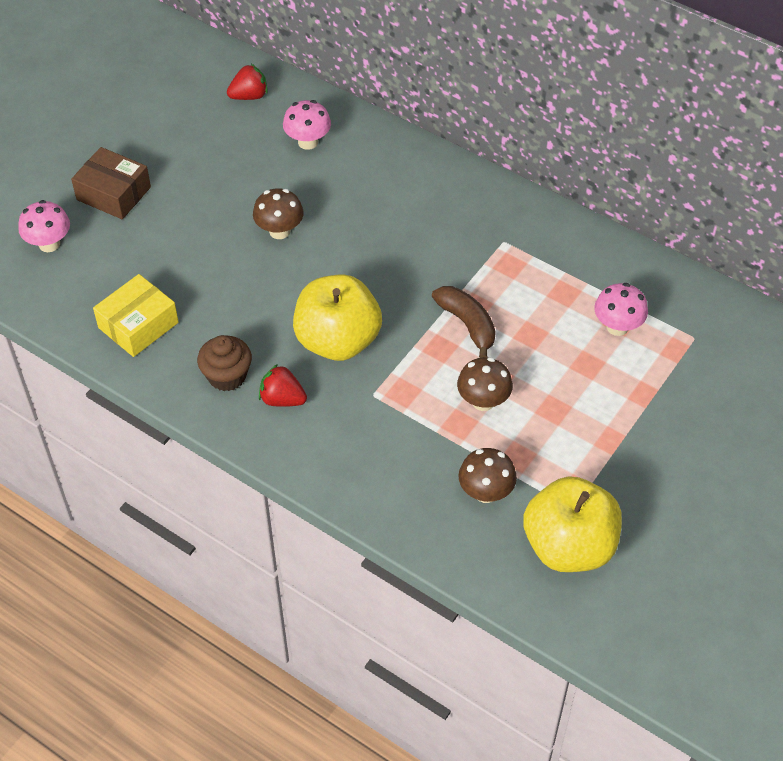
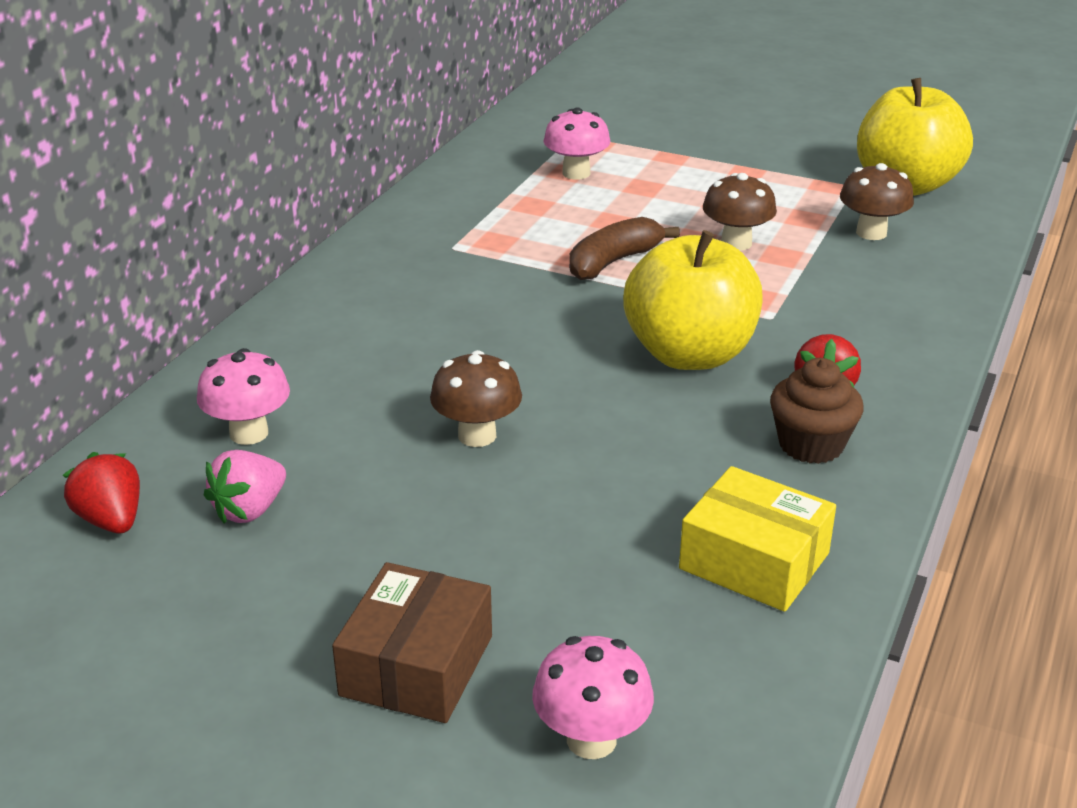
camera: 100 degrees left, 20 degrees down
none -> pink strawberry [204,450,286,523]

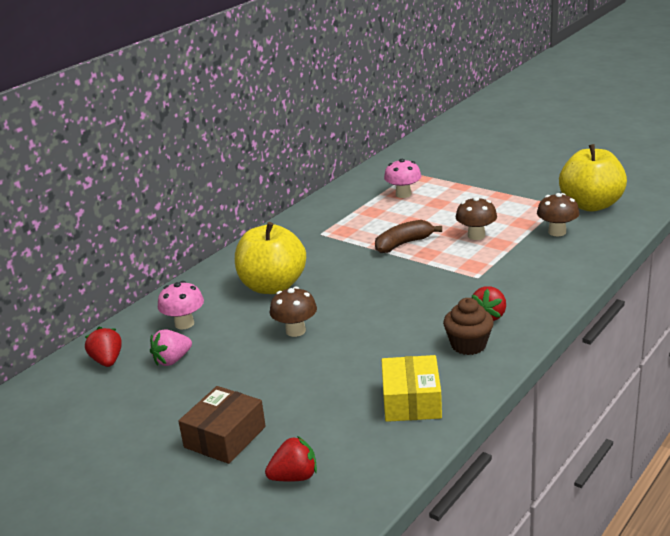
camera: 15 degrees right, 5 degrees down
pink mushroom [532,636,654,759] -> red strawberry [265,436,317,482]
yellow apple [623,230,762,370] -> yellow apple moved to [235,222,306,294]
yellow box [679,466,836,612] -> yellow box turned 45 degrees clockwise [381,355,442,422]

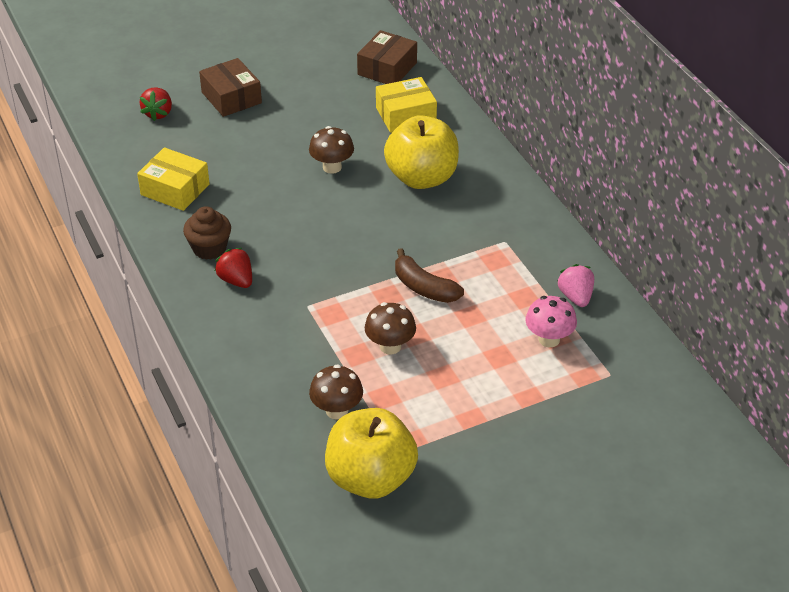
camera: 115 degrees right, 15 degrees up
red strawberry [85,327,122,367] -> brown box [357,30,417,84]
pink strawberry [150,329,192,366] -> pink strawberry moved to [557,264,594,307]
pink mushroom [158,281,204,329] -> yellow box [376,77,437,133]
brown banana [375,220,442,253] -> brown banana turned 135 degrees clockwise [395,248,464,303]

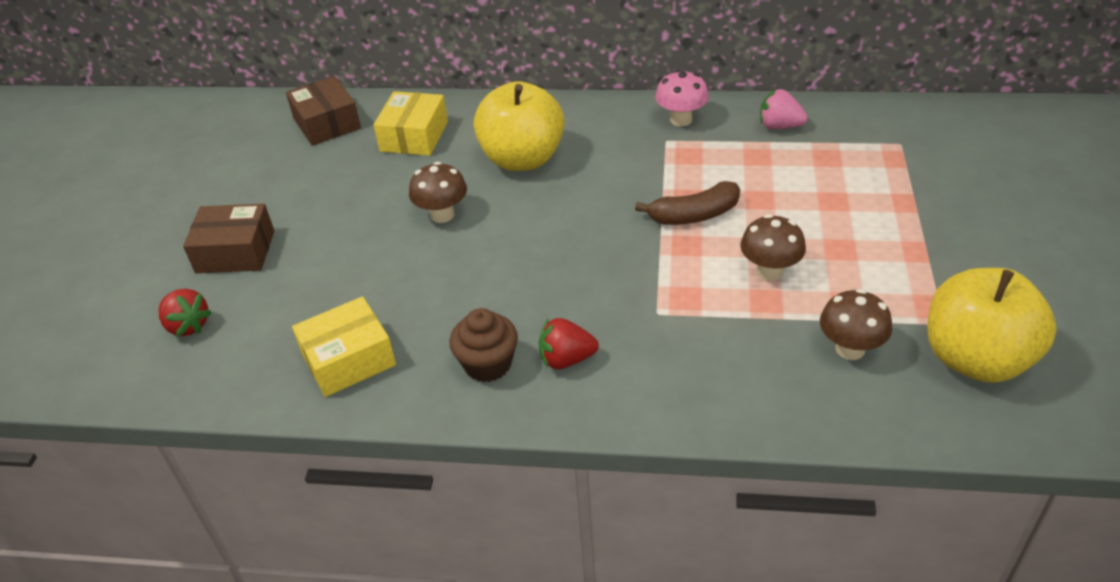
camera: 55 degrees left, 0 degrees up
pink mushroom [525,296,577,347] -> pink mushroom moved to [655,70,709,126]

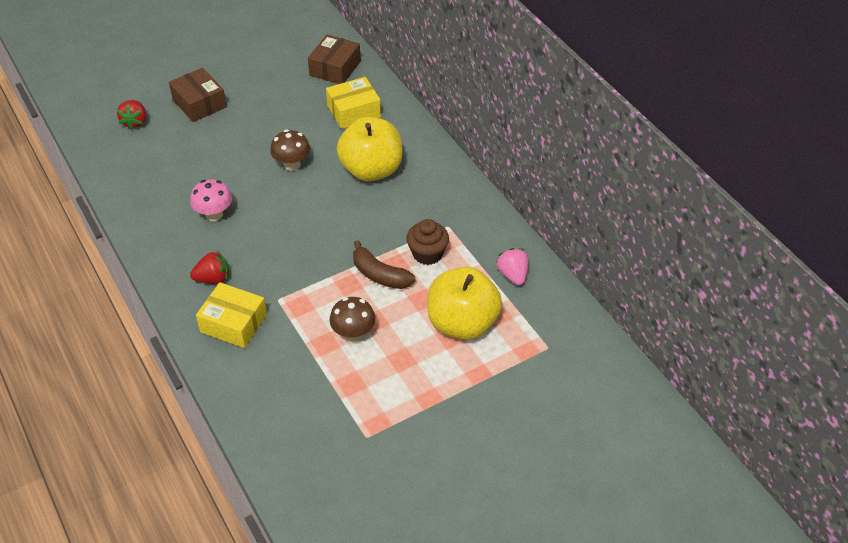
camera: 50 degrees right, 5 degrees up
yellow box [292,297,396,397] -> yellow box moved to [196,282,267,348]
brown cupcake [450,308,518,382] -> brown cupcake moved to [406,219,449,265]
red strawberry [539,318,599,369] -> red strawberry turned 120 degrees clockwise [190,251,229,284]
pink mushroom [655,70,709,126] -> pink mushroom moved to [190,179,232,221]
brown mushroom [820,289,892,360] -> none
yellow apple [927,268,1057,383] -> yellow apple moved to [427,267,502,340]

